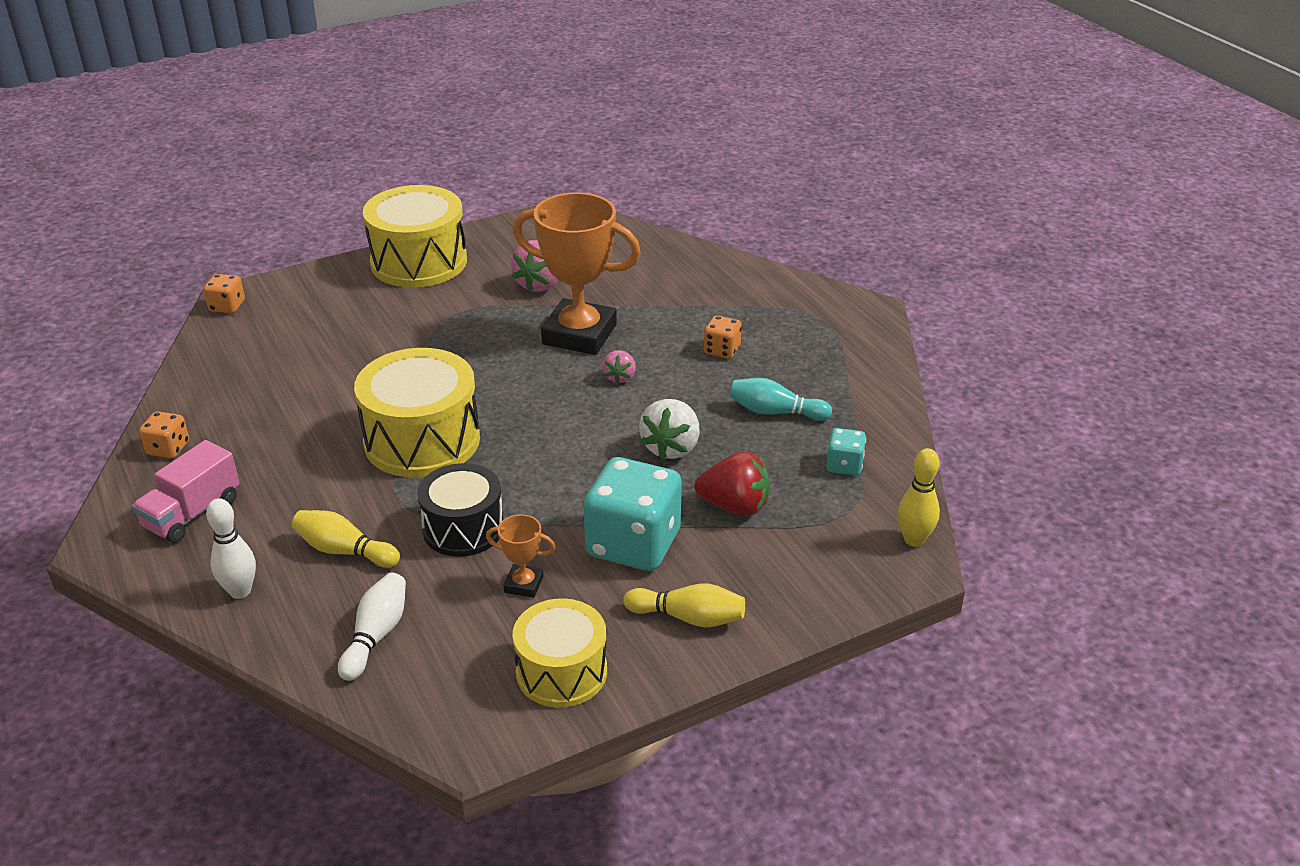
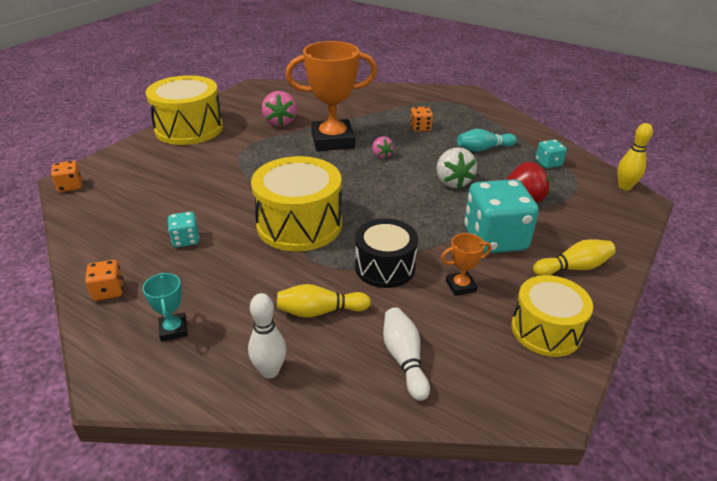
camera: 30 degrees left, 0 degrees up
pink truck [132,440,239,543] -> turquoise trophy [143,272,188,342]
none -> turquoise dice [168,211,199,248]

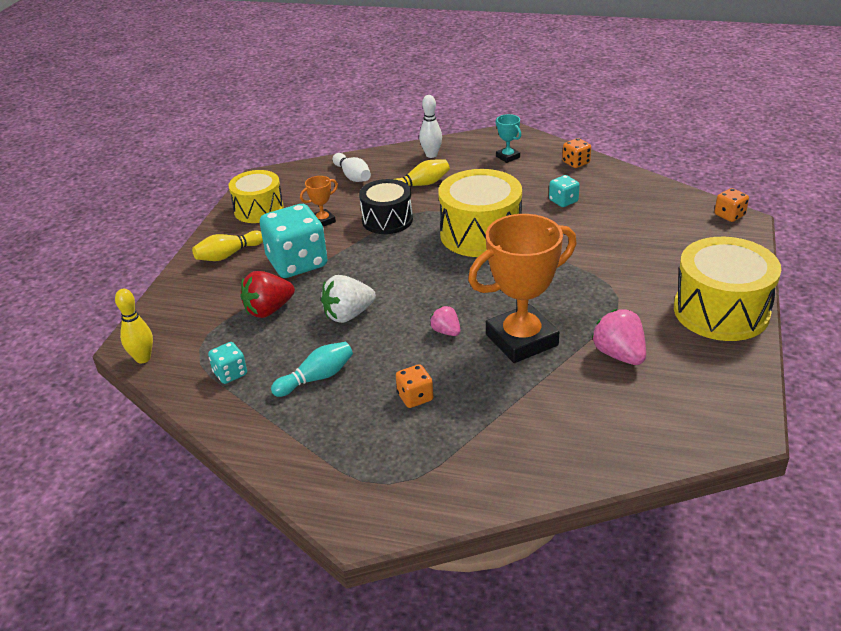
camera: 165 degrees right, 0 degrees up
white strawberry [436,147,477,188] -> white strawberry turned 90 degrees counterclockwise [321,275,376,323]

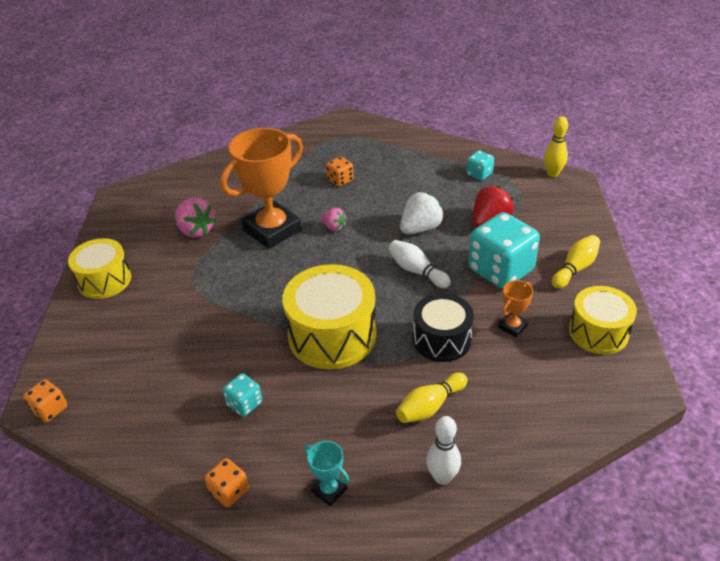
camera: 165 degrees right, 5 degrees up
turquoise bowling pin [271,342,353,397] -> none
white bowling pin [333,153,371,182] -> white bowling pin moved to [388,240,451,288]
yellow drum [674,237,781,341] -> yellow drum [68,238,131,299], size x0.65

